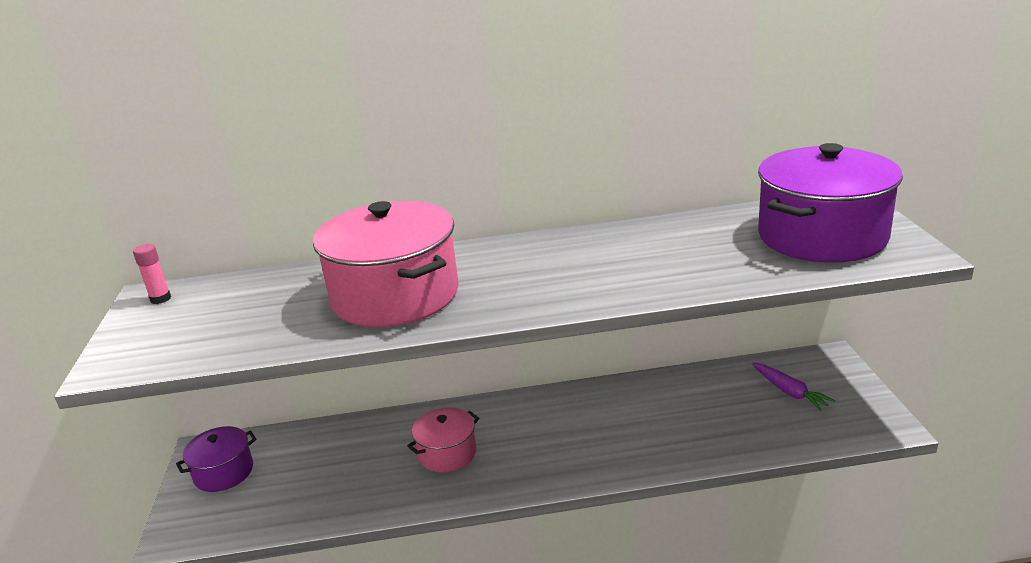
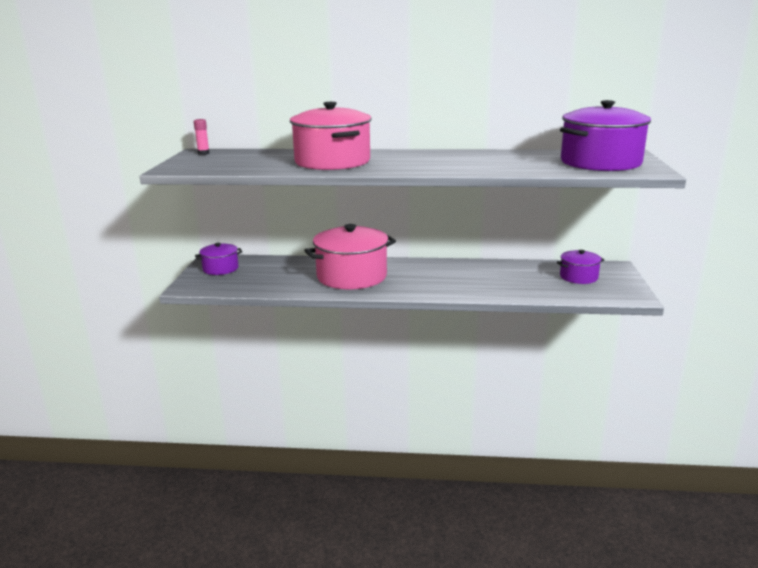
camera: 10 degrees right, 5 degrees down
pink pot [407,407,479,473] -> pink pot [304,224,396,289], size x1.92
purple carrot [752,362,836,411] -> purple pot [557,250,604,284]

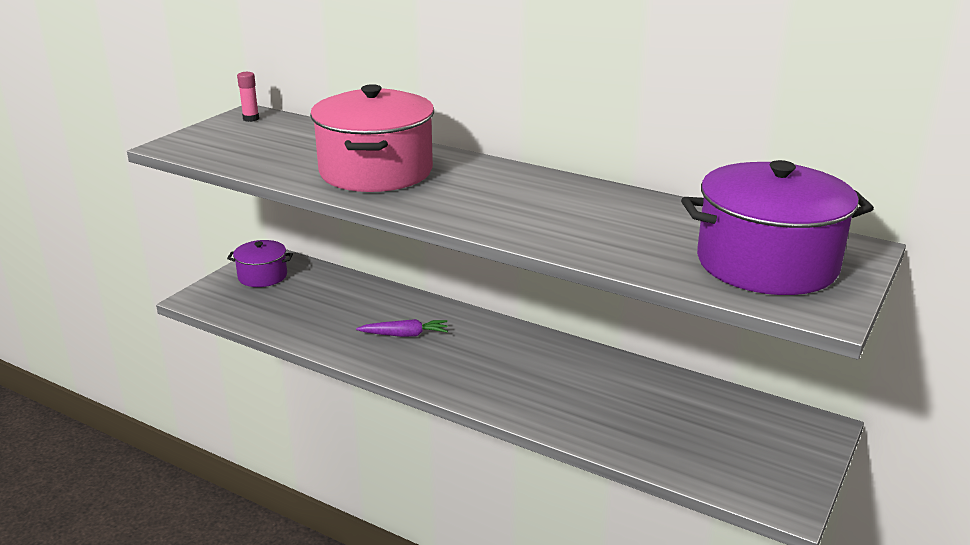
camera: 25 degrees right, 5 degrees up
pink pot [304,224,396,289] -> purple carrot [356,319,448,337]
purple pot [557,250,604,284] -> none

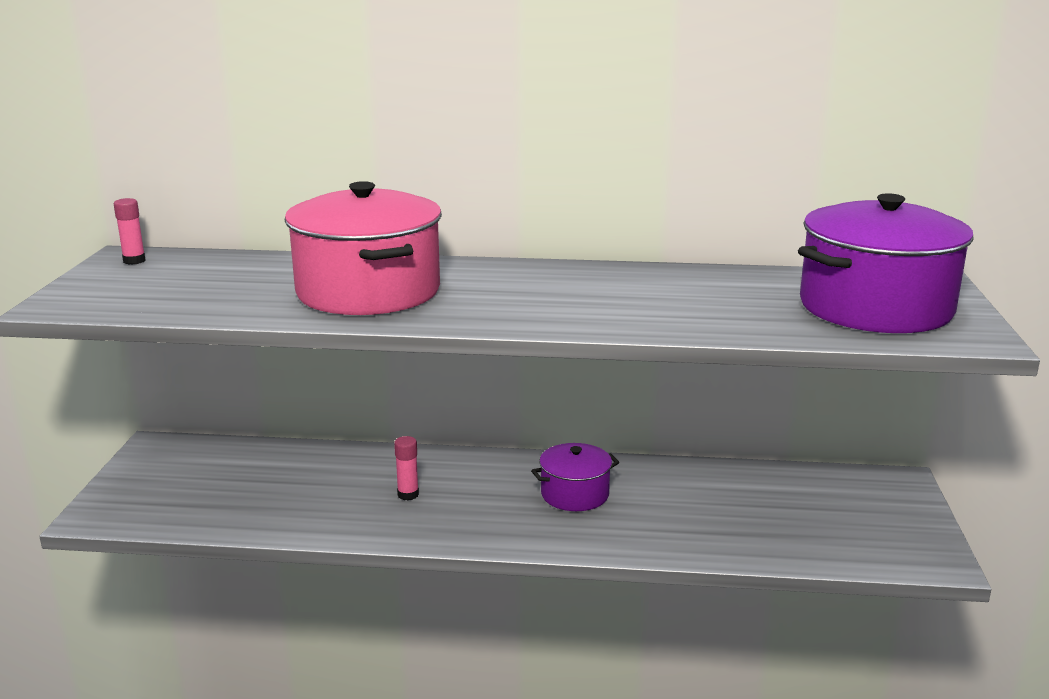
camera: 25 degrees left, 5 degrees down
purple pot [227,240,293,287] -> purple pot moved to [531,443,619,511]
purple carrot [356,319,448,337] -> pink glue stick [394,436,419,500]

